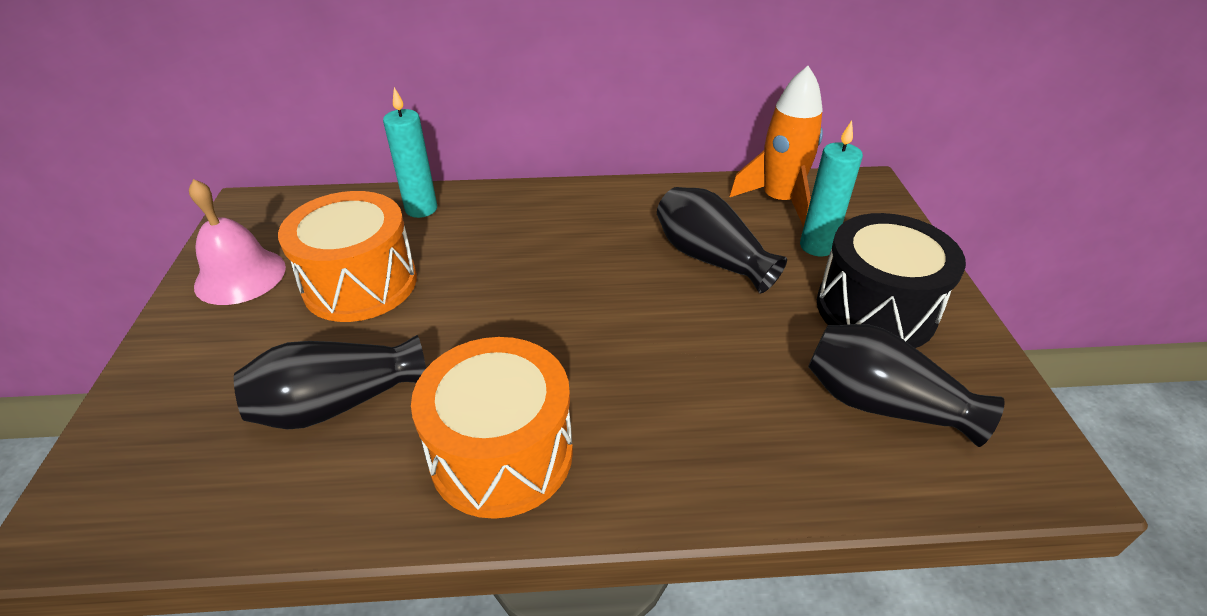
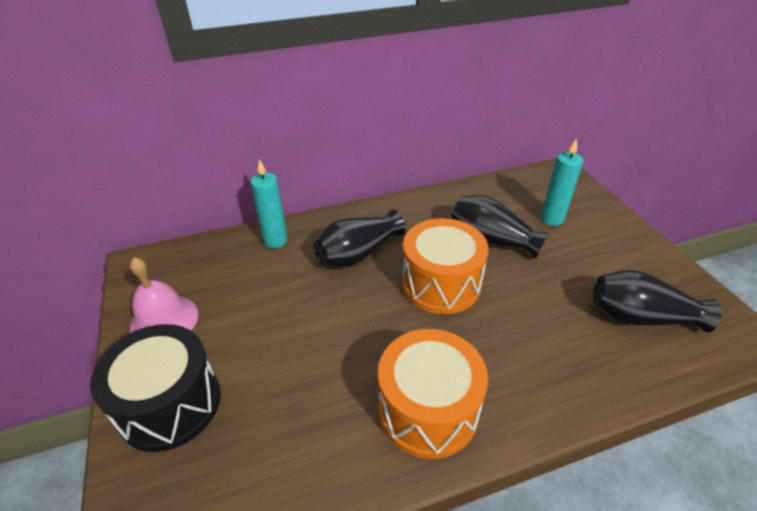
camera: 15 degrees left, 0 degrees up
black vase [234,335,426,429] -> black vase moved to [313,210,405,268]
orange drum [278,191,417,322] -> orange drum moved to [402,218,489,314]
orange rocket [729,66,823,227] -> none
black drum [817,213,966,348] -> black drum moved to [90,324,221,452]

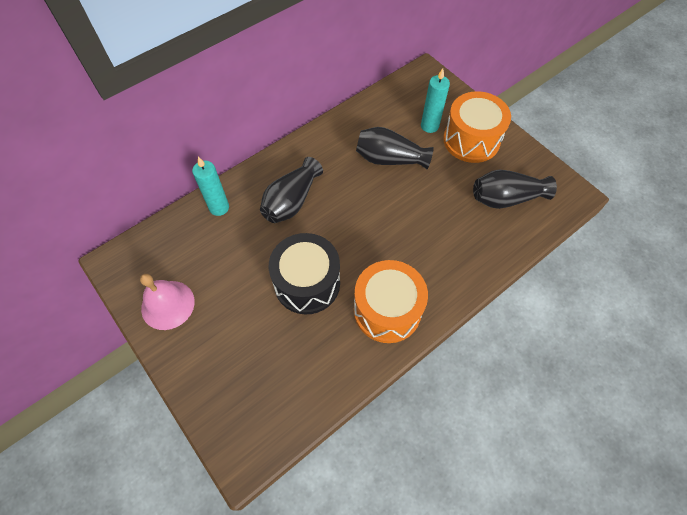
camera: 20 degrees left, 20 degrees up
black drum [90,324,221,452] -> black drum moved to [269,233,340,314]
orange drum [402,218,489,314] -> orange drum moved to [443,91,511,163]

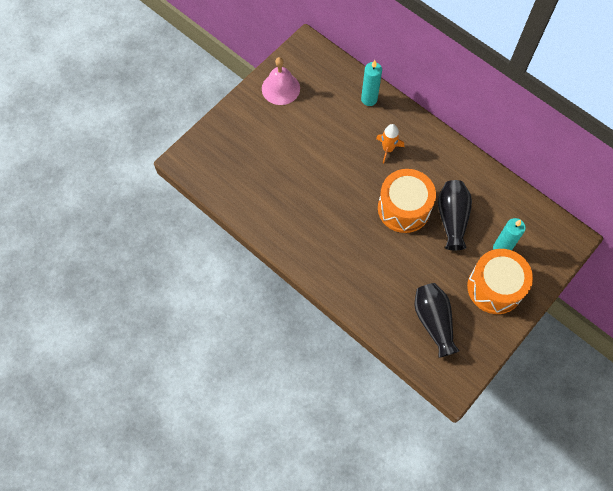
camera: 80 degrees right, 5 degrees up
black vase [260,157,323,223] -> orange rocket [376,124,404,164]
black drum [269,233,340,314] -> none
orange drum [354,260,428,343] -> orange drum moved to [378,169,436,233]

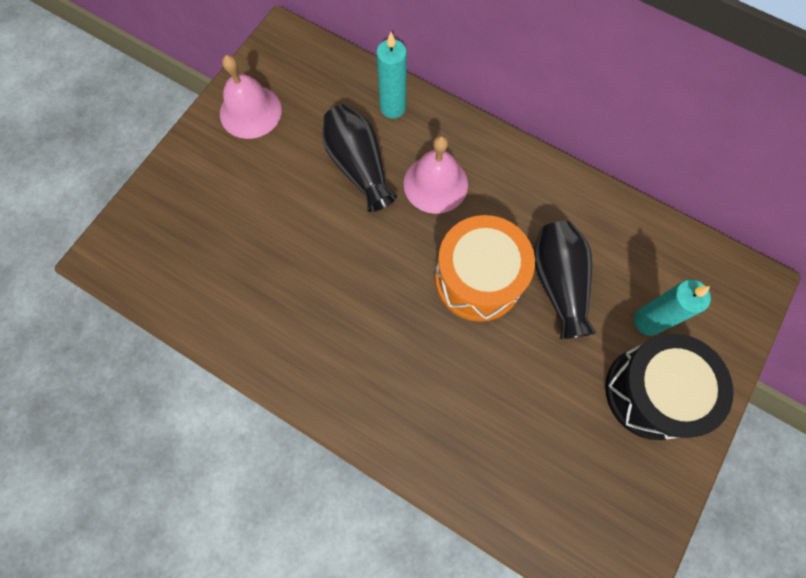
camera: 10 degrees left, 5 degrees up
orange rocket [376,124,404,164] -> pink bell [404,136,468,214]
black vase [414,283,460,358] -> black vase moved to [323,104,397,212]
orange drum [467,249,533,314] -> black drum [605,334,734,440]

